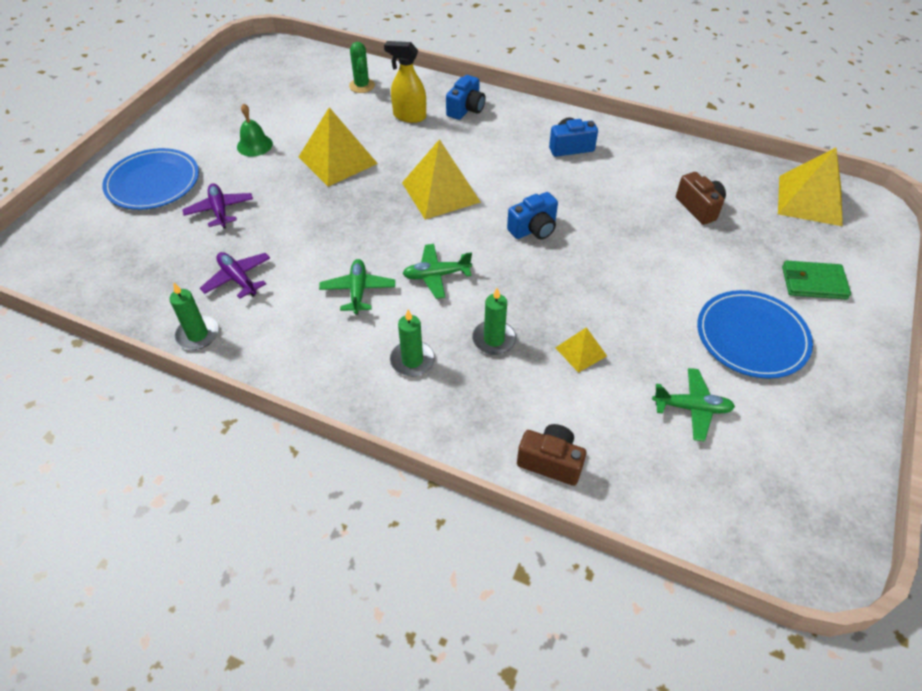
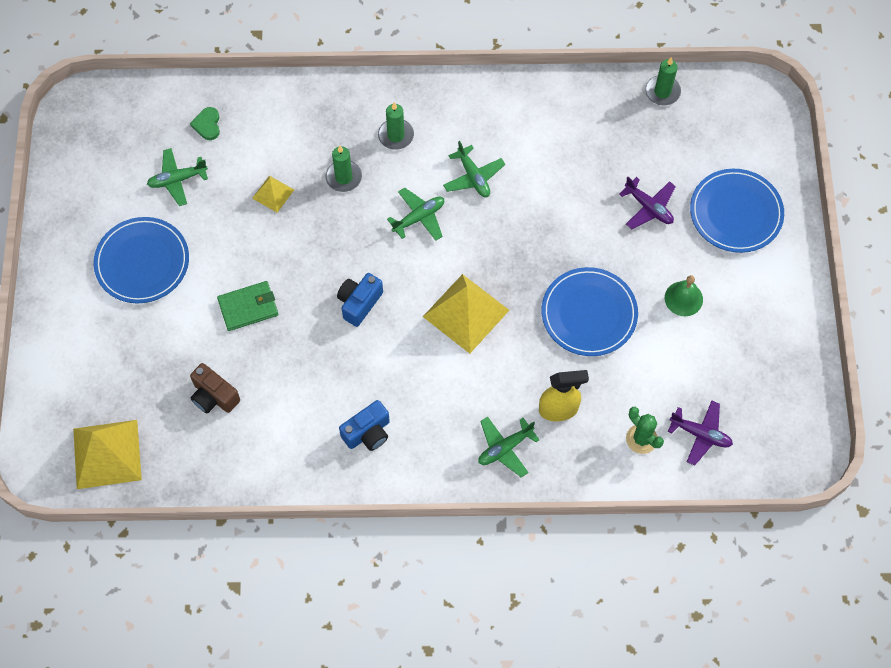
camera: 155 degrees right, 15 degrees up
green candle [169,283,219,350] -> green candle moved to [645,57,681,105]
purple plane [200,252,270,299] -> purple plane moved to [668,401,733,465]
yellow pyramid [299,107,378,187] -> blue plate [541,267,638,356]
blue camera [446,75,486,120] -> green plane [478,416,540,478]
brown camera [517,424,586,486] -> none
green wallet [782,261,851,299] -> green wallet moved to [217,281,278,331]
none -> green heart [190,107,220,140]

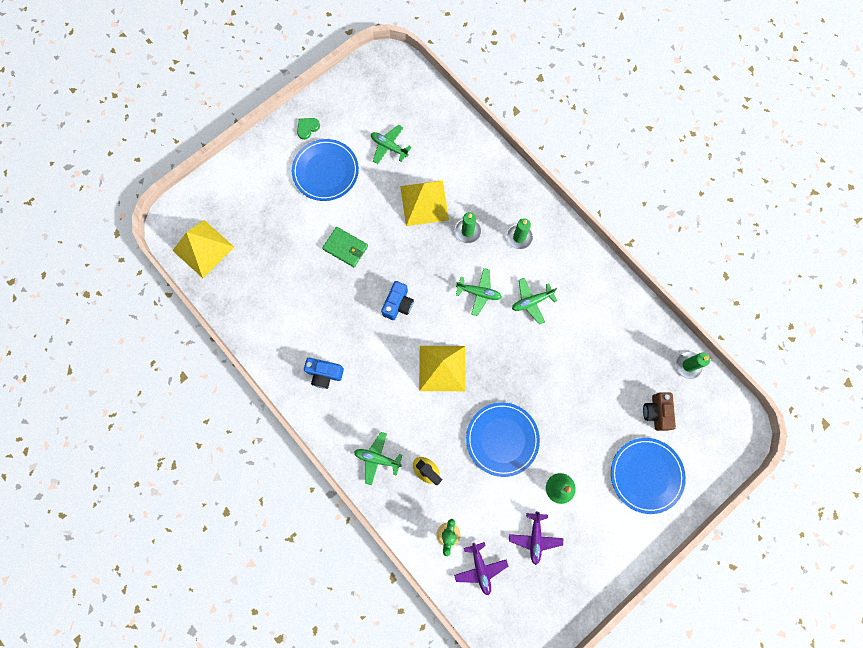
camera: 50 degrees right, 10 degrees up
green heart [190,107,220,140] -> green heart moved to [297,118,320,140]
brown camera [190,363,240,414] -> brown camera moved to [643,392,676,431]
yellow pyramid [252,176,294,213] -> yellow pyramid [400,180,449,226], size x1.96
blue camera [337,273,383,327] -> blue camera turned 120 degrees clockwise [381,281,414,320]
green plane [443,141,505,197] -> green plane turned 45 degrees clockwise [512,278,557,325]
purple plane [619,177,676,229] -> purple plane moved to [509,512,563,565]

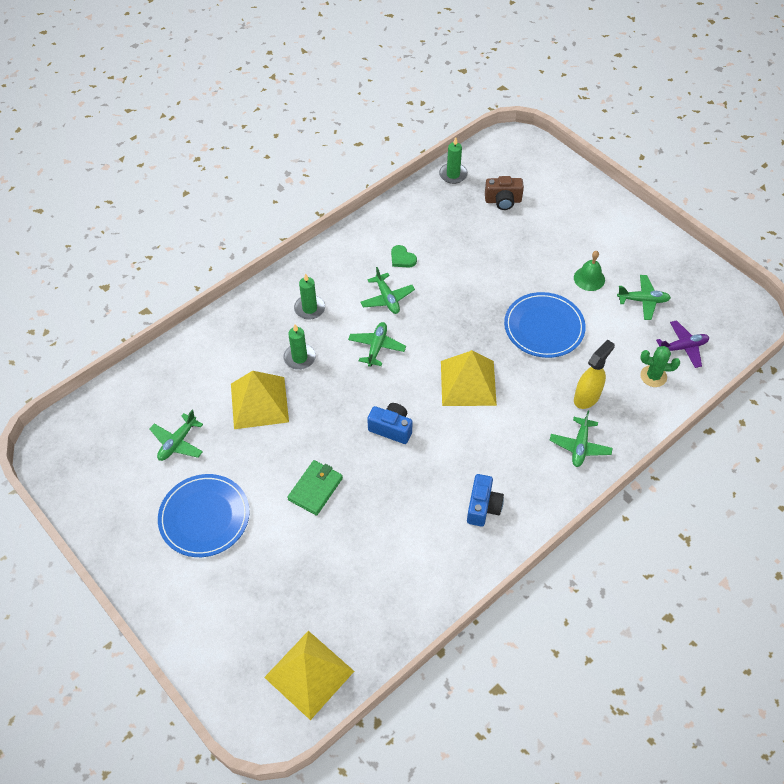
camera: 90 degrees left, 20 degrees down
green heart [297,118,320,140] -> green heart moved to [391,245,417,267]
purple plane [509,512,563,565] -> green plane [617,275,671,320]
blue plate [611,438,686,514] -> none

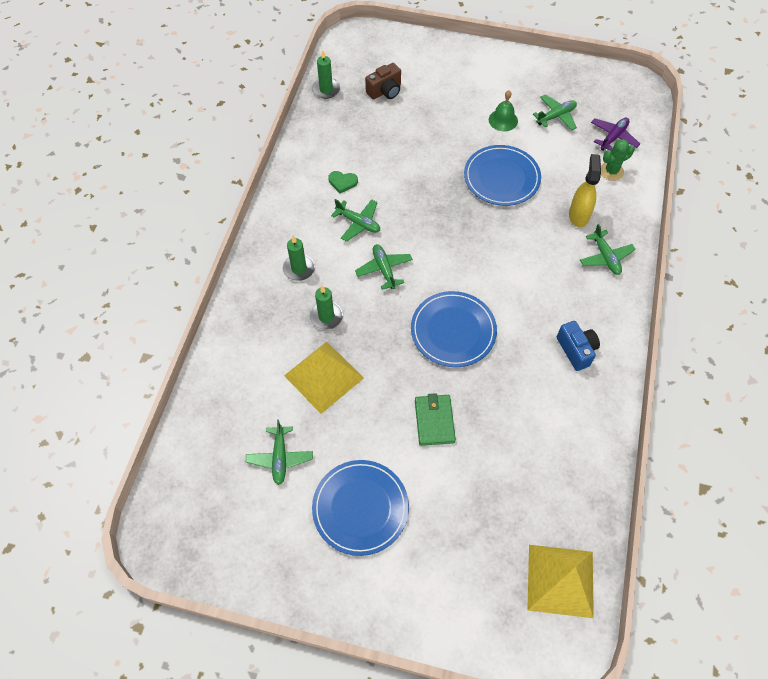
camera: 35 degrees left, 5 degrees up
blue camera [367,403,413,444] -> blue plate [411,291,497,367]
yellow pyramid [441,350,497,406] -> none

